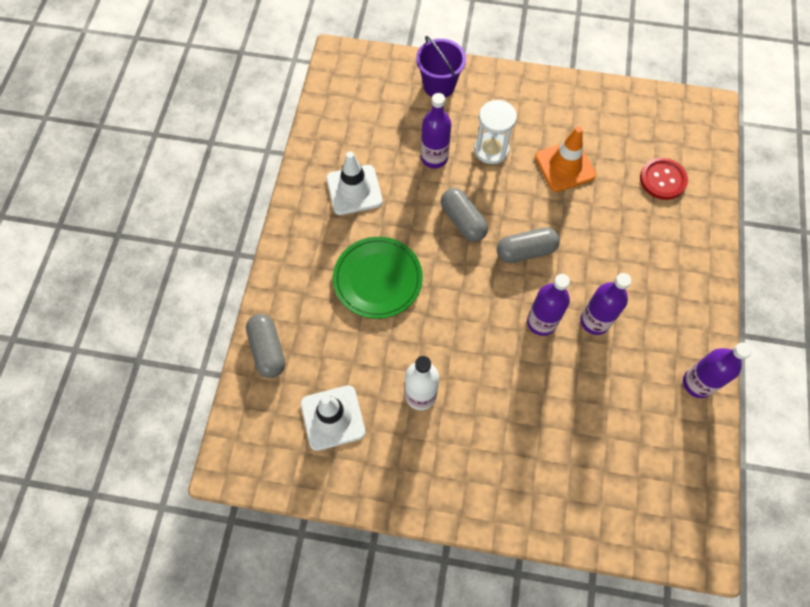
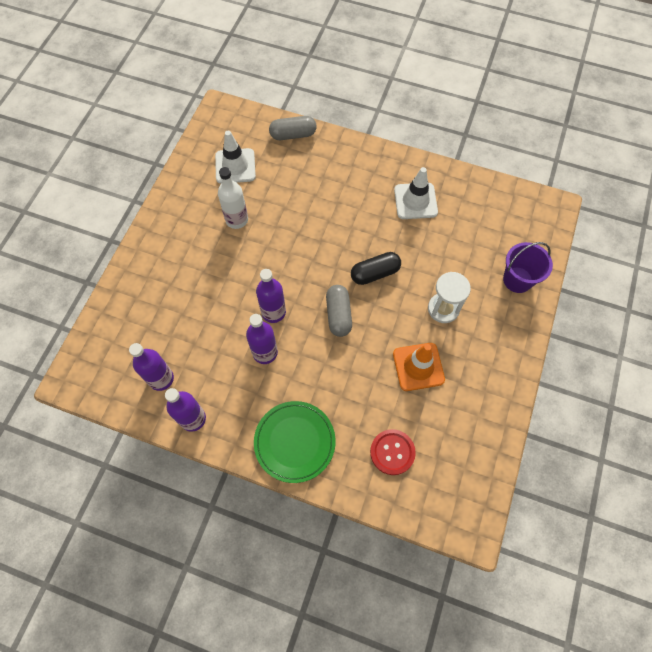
camera: 100 degrees right, 0 degrees up
green plate [333,237,423,319] -> green plate moved to [254,401,336,483]
purple bottle [421,93,451,169] -> purple bottle moved to [129,343,174,391]
grey capsule [441,188,488,242] -> black capsule [351,252,401,285]

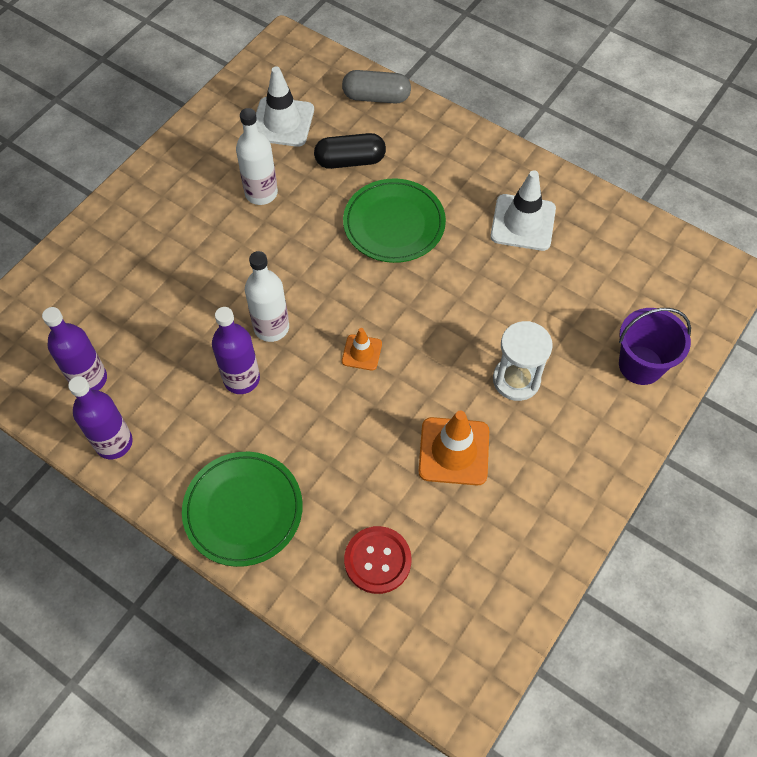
camera: 15 degrees right, 5 degrees down
purple bottle [256,269,286,323] -> white bottle [245,251,289,342]
grey capsule [326,285,352,337] -> orange traffic cone [342,328,382,371]
black capsule [351,252,401,285] -> black capsule moved to [314,133,386,169]
none -> green plate [343,179,446,263]

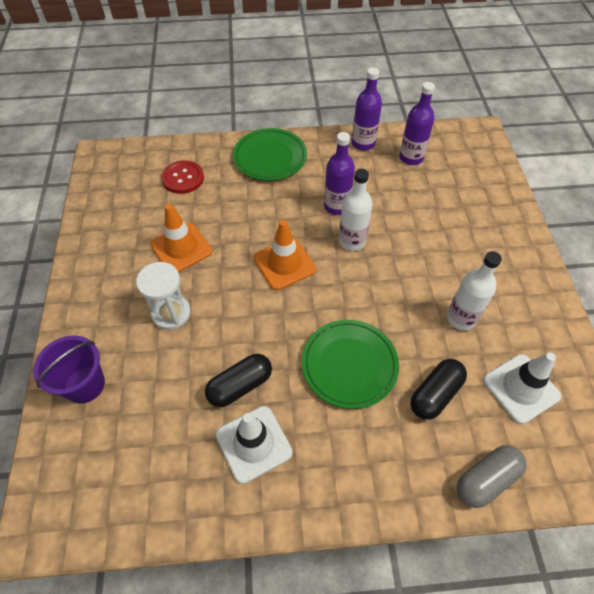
camera: 140 degrees right, 5 degrees down
orange traffic cone [342,328,382,371] -> orange traffic cone [254,220,316,290], size x1.80
none -> black capsule [205,354,272,407]

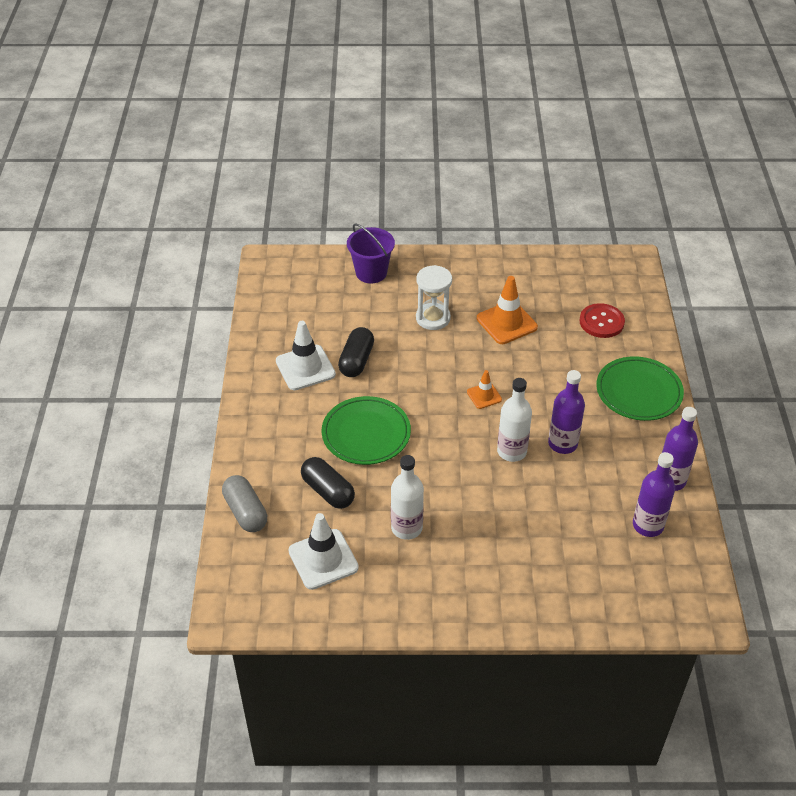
camera: 95 degrees right, 10 degrees down
black capsule [205,354,272,407] -> black capsule turned 45 degrees clockwise [338,327,374,377]
orange traffic cone [254,220,316,290] -> orange traffic cone [467,370,502,409], size x0.55

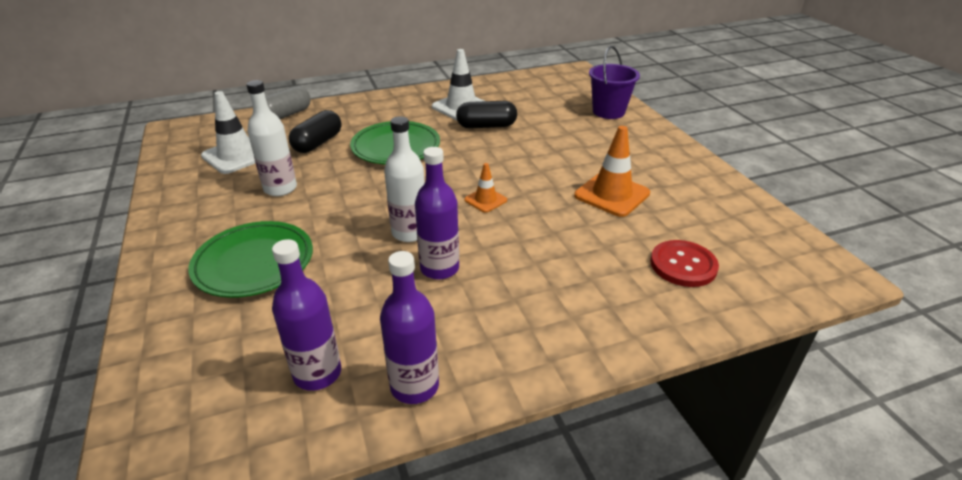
camera: 70 degrees right, 10 degrees down
white hourglass [416,265,452,330] -> none
green plate [596,356,684,421] -> green plate moved to [188,221,313,298]

